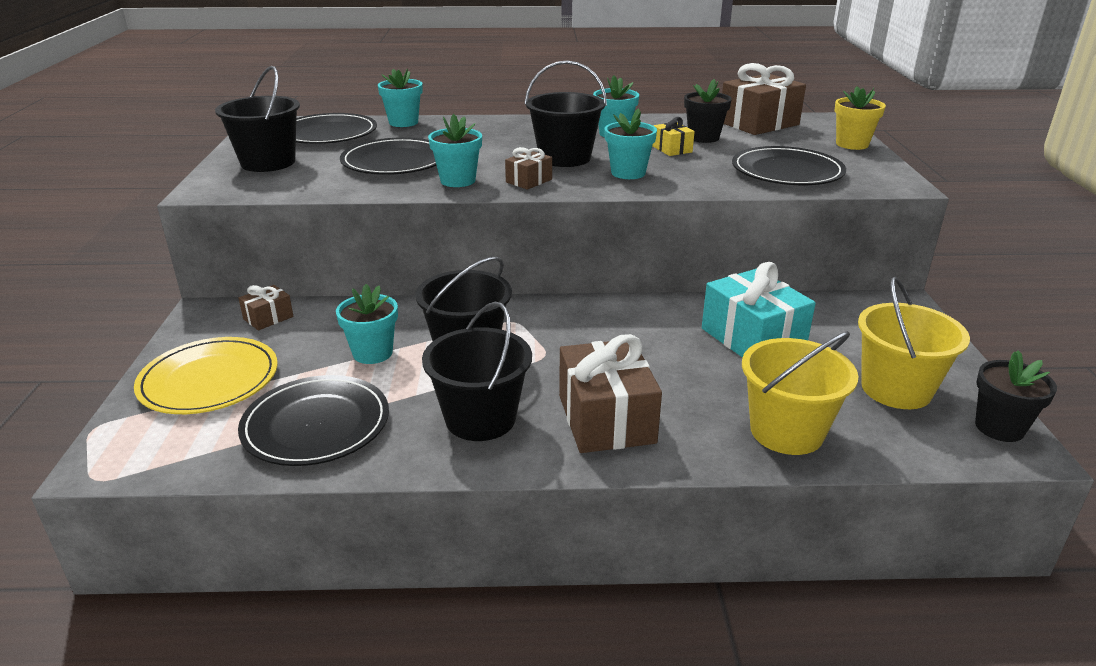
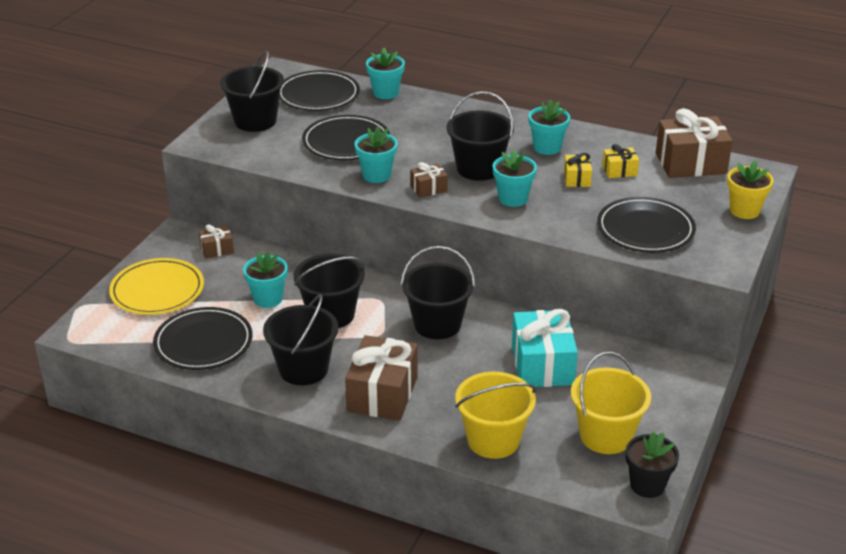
camera: 25 degrees right, 5 degrees up
black flower pot [684,79,732,143] -> yellow gift [602,144,639,178]
none -> black bucket [401,246,475,339]

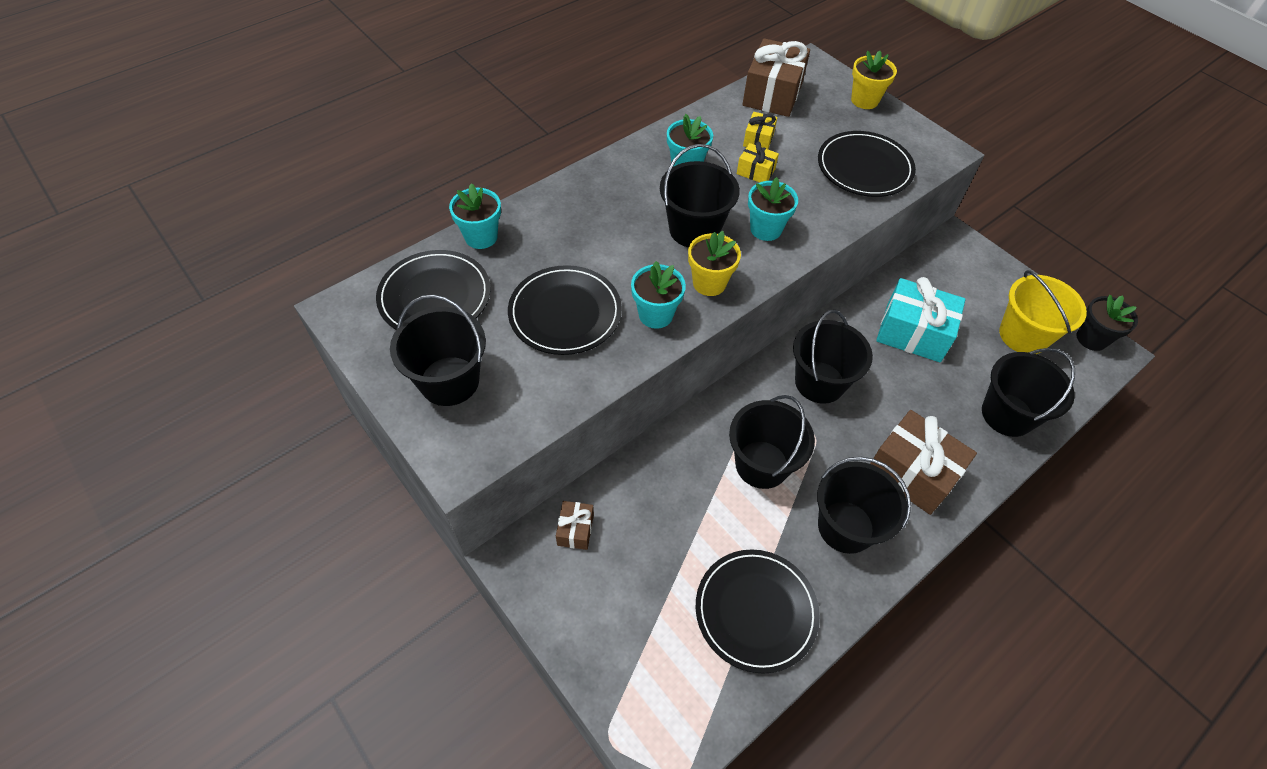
camera: 65 degrees left, 20 degrees up
yellow plate [109,258,204,315] -> none
turquoise flower pot [243,251,287,308] -> none
brown gift [410,162,448,198] -> yellow flower pot [688,231,741,296]
yellow bucket [455,372,536,459] -> black bucket [982,348,1075,437]

